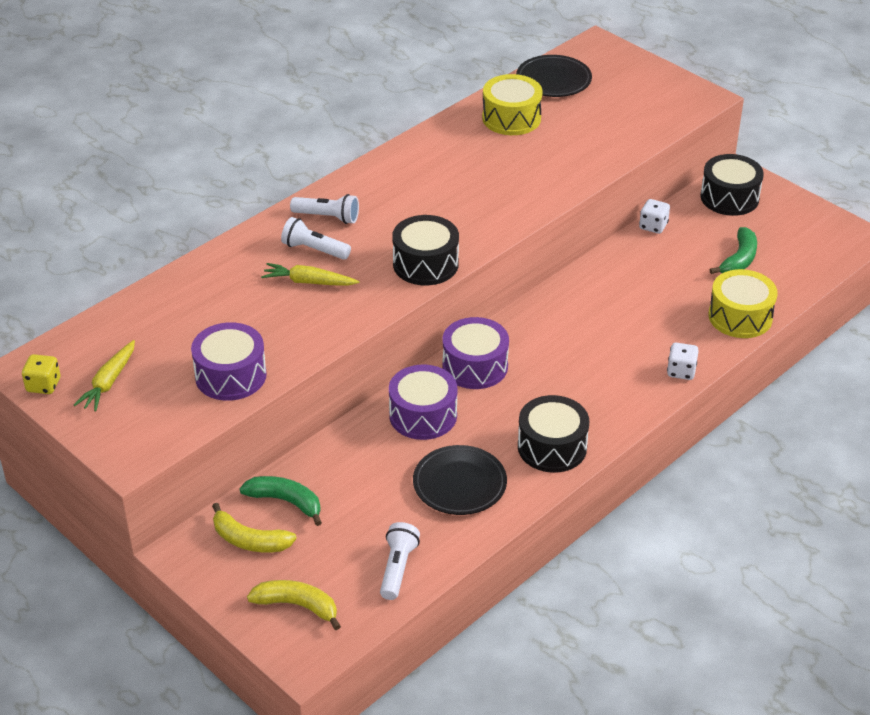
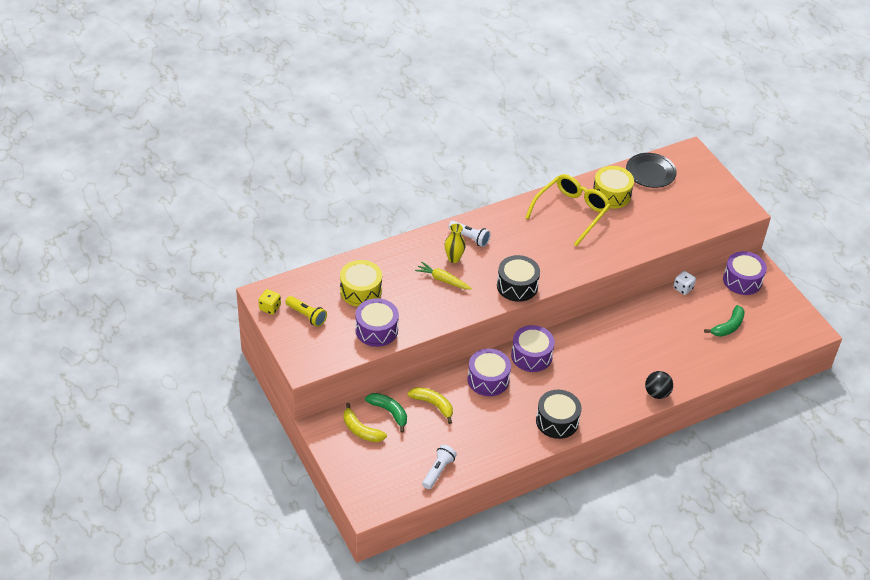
camera: 15 degrees right, 5 degrees up
yellow carrot [74,340,135,412] -> yellow flashlight [285,296,327,327]
yellow banana [247,580,341,630] -> yellow banana moved to [407,387,453,424]
white flashlight [281,217,351,260] -> yellow vase [444,223,466,263]
black plate [413,445,507,515] -> none
white dice [667,343,699,380] -> black ball [645,371,673,399]
black drum [701,154,764,216] -> purple drum [723,251,767,295]
yellow drum [709,269,778,338] -> yellow drum moved to [340,260,382,307]
none -> yellow glasses [525,174,611,246]

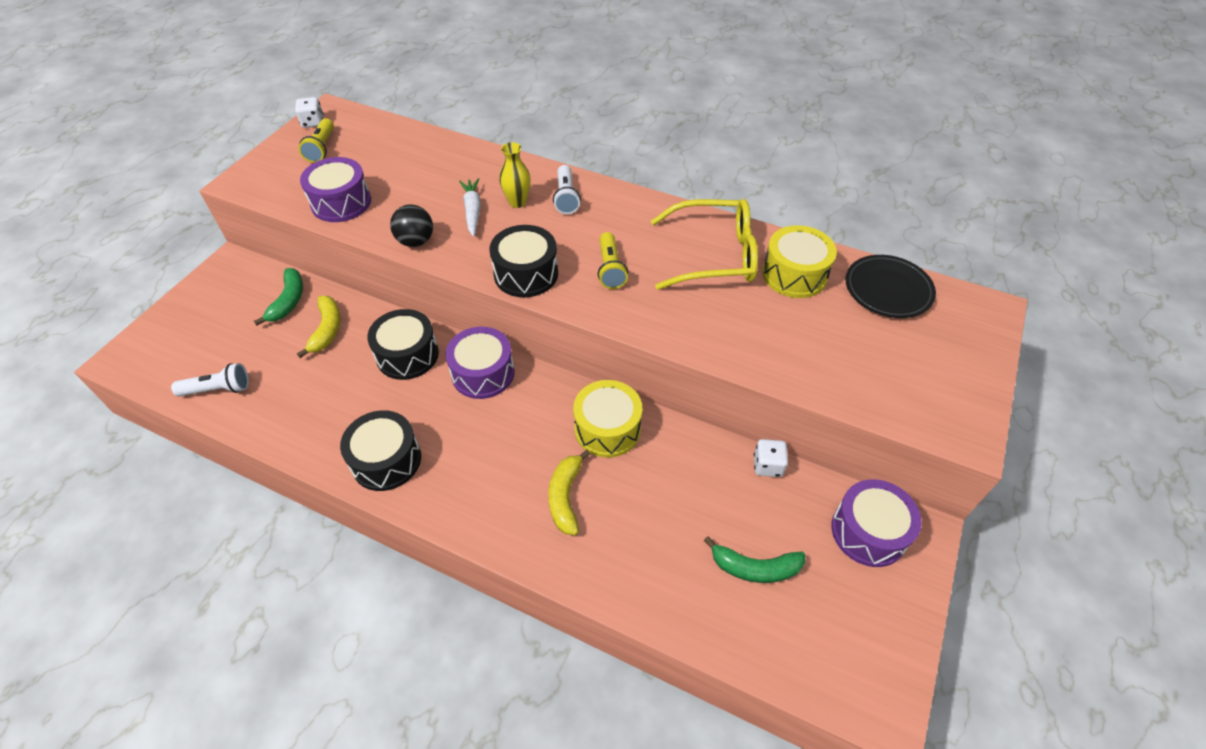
camera: 55 degrees right, 5 degrees up
yellow dice [258,289,281,315] -> white dice [295,97,324,128]
yellow drum [340,260,382,307] -> yellow drum moved to [573,380,642,457]
yellow banana [344,403,387,442] -> yellow banana moved to [549,449,590,535]
yellow carrot [415,262,472,289] -> white carrot [459,178,481,237]
purple drum [468,349,511,396] -> black drum [367,309,439,380]
black ball [645,371,673,399] -> black ball moved to [390,205,433,247]
none -> yellow flashlight [598,232,628,289]

